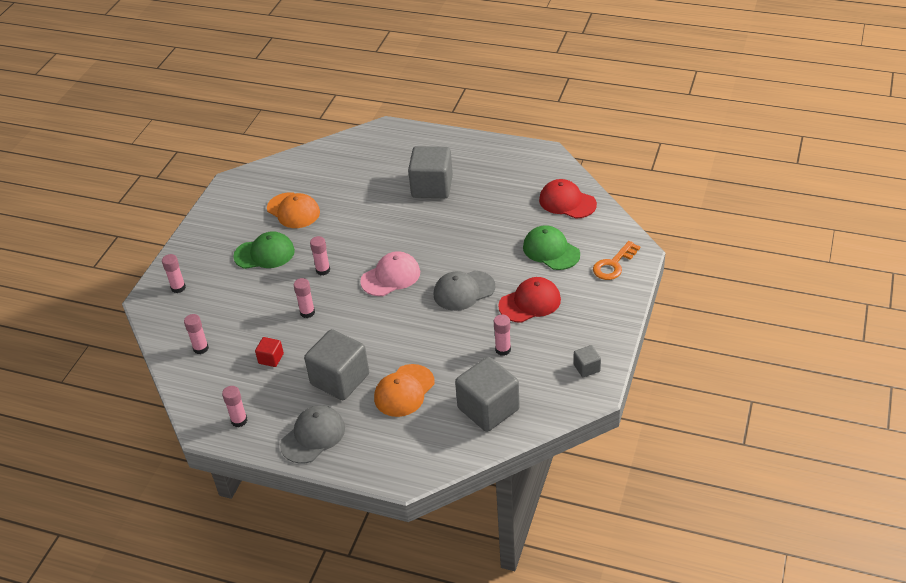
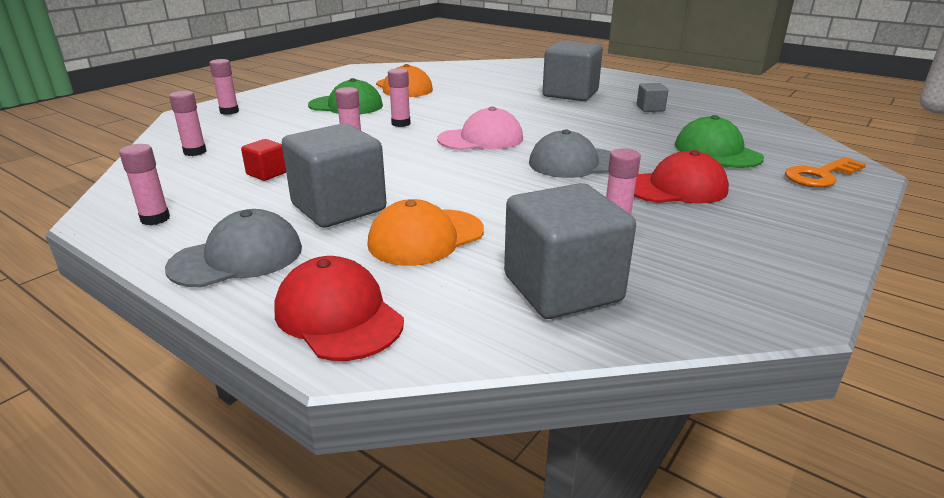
camera: 15 degrees right, 15 degrees down
red cap [539,179,597,219] -> red cap moved to [274,256,404,361]
grey cube [573,345,601,378] -> grey cube moved to [637,83,668,112]

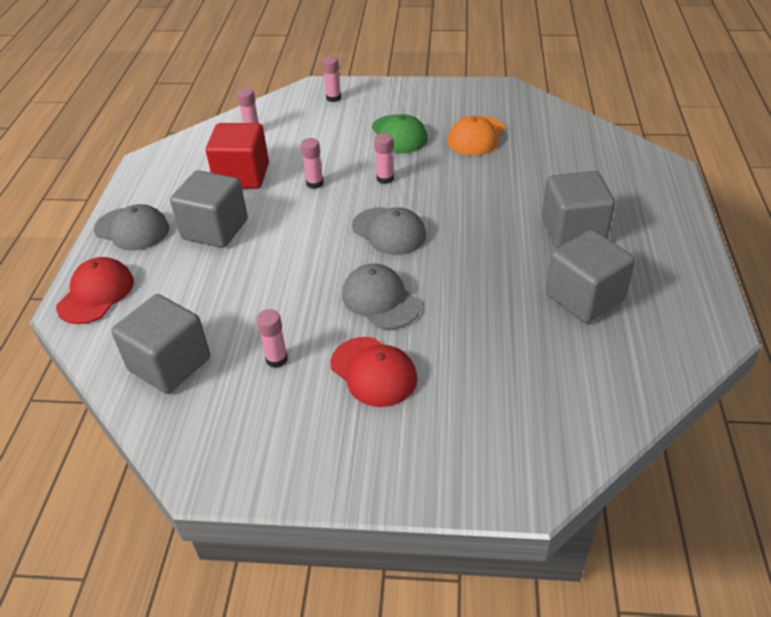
camera: 60 degrees right, 15 degrees up
pink glue stick [119,144,170,225] -> none
red cube [241,139,286,181] -> red cube [206,123,269,189], size x2.16
orange cap [368,199,484,266] -> none
pink cap [437,106,523,150] -> grey cap [352,207,426,255]
grey cube [637,83,668,112] -> grey cube [546,230,635,323], size x2.16
green cap [675,115,764,168] -> none
orange key [785,157,866,187] -> none

